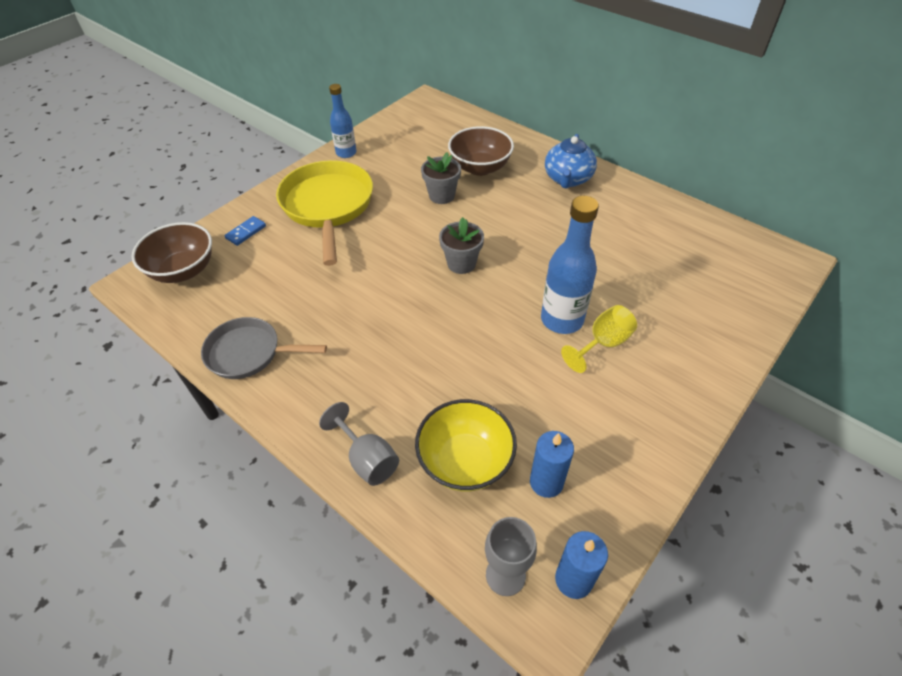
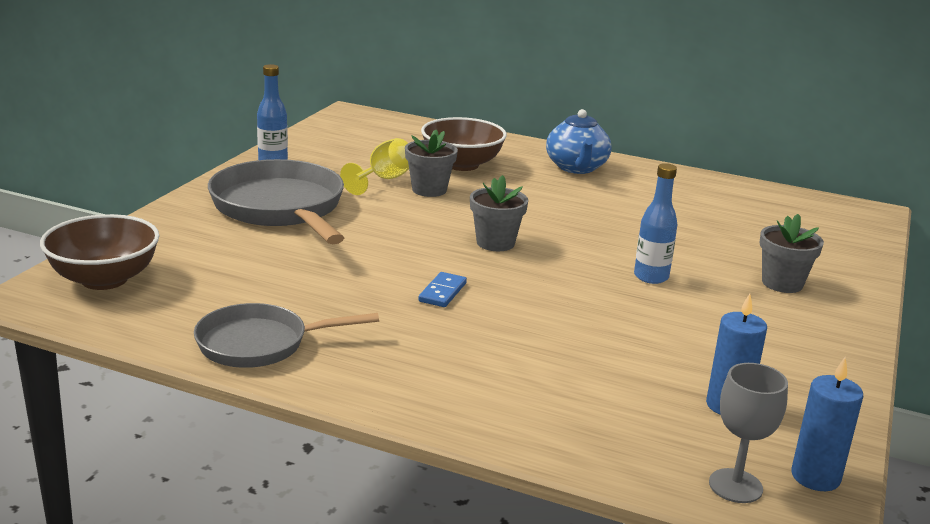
camera: 20 degrees left, 25 degrees down
blue domino [224,216,266,246] -> blue domino moved to [418,272,467,307]
yellow pan [276,160,373,266] -> grey pan [208,159,344,244]
grey goblet [319,402,399,486] -> none
yellow bowl [415,399,517,491] -> none
blue bottle [541,196,599,334] -> blue bottle [634,163,678,284], size x0.63
yellow goblet [561,305,637,373] -> yellow goblet moved to [340,138,409,195]
none -> grey flower pot [760,214,824,293]

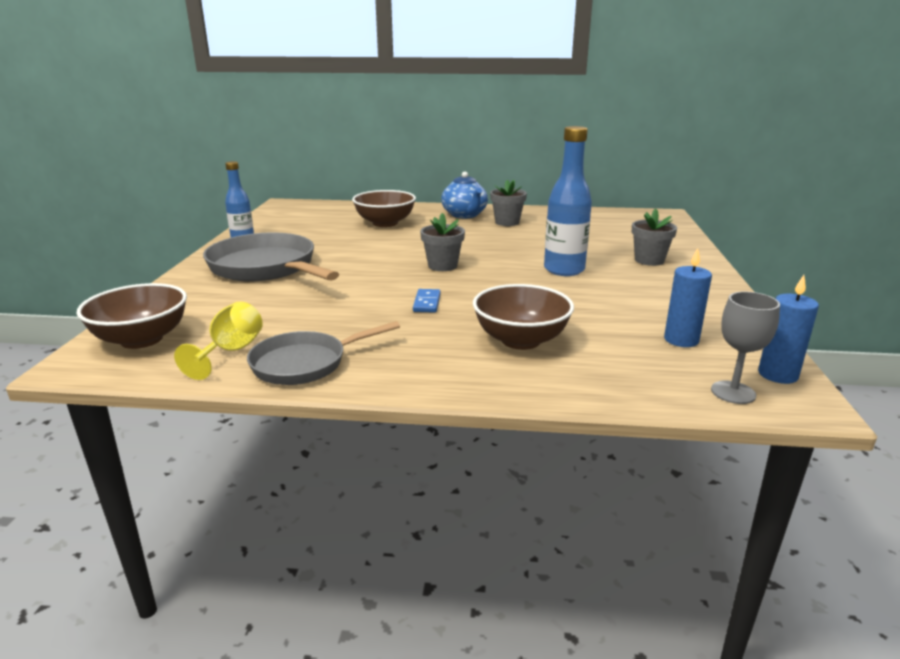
camera: 15 degrees left, 0 degrees up
yellow goblet [340,138,409,195] -> yellow goblet moved to [174,301,263,380]
grey flower pot [405,130,458,197] -> grey flower pot moved to [490,180,527,226]
blue bottle [634,163,678,284] -> blue bottle [544,126,592,276], size x1.58
none -> brown bowl [473,284,574,350]

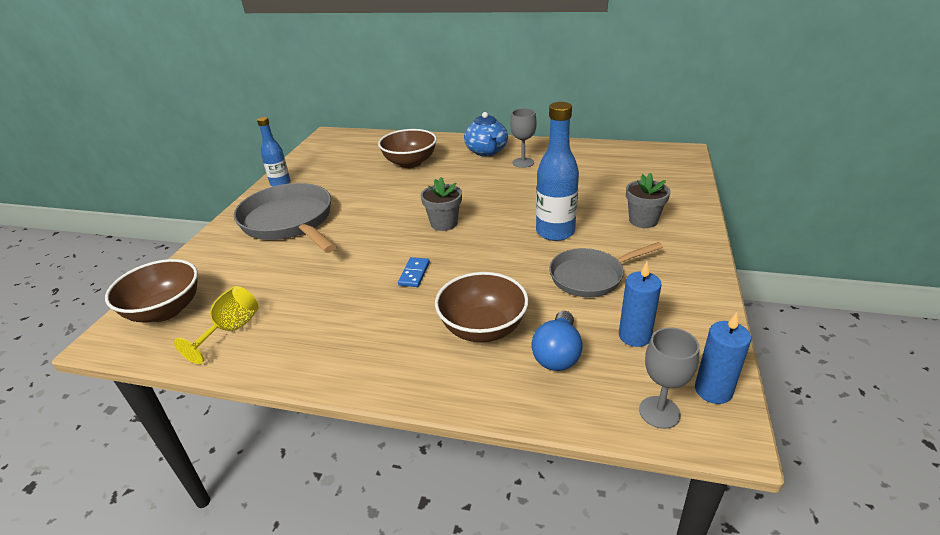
camera: 10 degrees right, 10 degrees up
grey pan [247,321,400,385] -> grey pan moved to [549,242,663,297]
grey flower pot [490,180,527,226] -> grey goblet [510,108,537,168]
none -> blue light bulb [531,311,583,371]

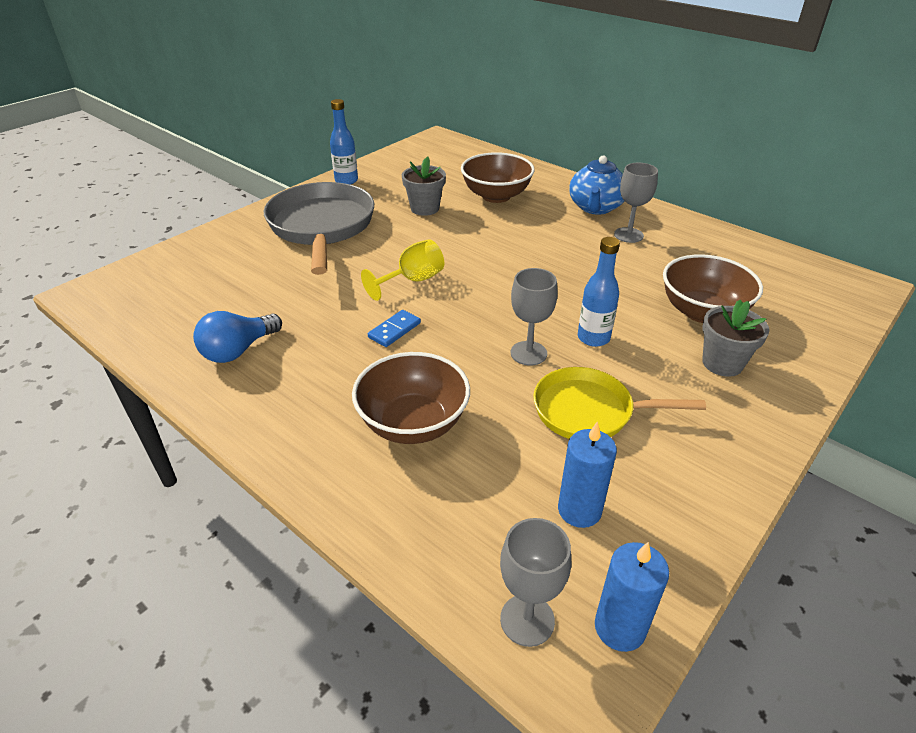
camera: 25 degrees right, 5 degrees up
brown bowl [105,259,198,322] -> brown bowl moved to [663,254,763,323]
yellow goblet [174,286,259,364] -> yellow goblet moved to [361,239,444,301]
grey flower pot [421,177,462,231] -> grey flower pot moved to [402,157,446,216]
blue light bulb [531,311,583,371] -> blue light bulb moved to [193,311,282,363]
blue bottle [536,102,579,241] -> blue bottle [578,237,620,347], size x0.63
grey pan [549,242,663,297] -> yellow pan [533,367,706,439]
none -> grey goblet [511,268,558,366]

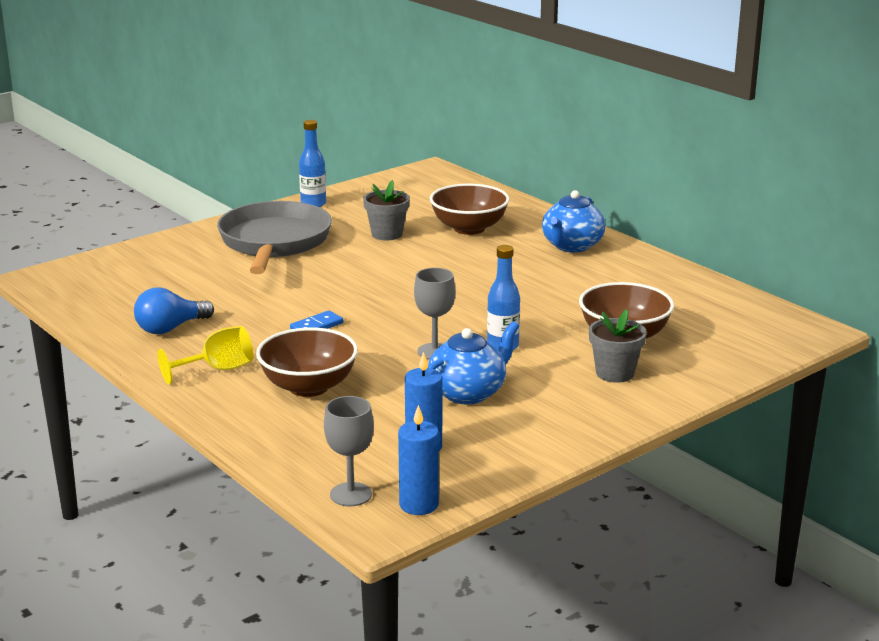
camera: 10 degrees right, 15 degrees down
yellow goblet [361,239,444,301] -> yellow goblet moved to [158,326,253,384]
yellow pan [533,367,706,439] -> blue teapot [427,321,519,404]
grey goblet [614,163,658,243] -> none

